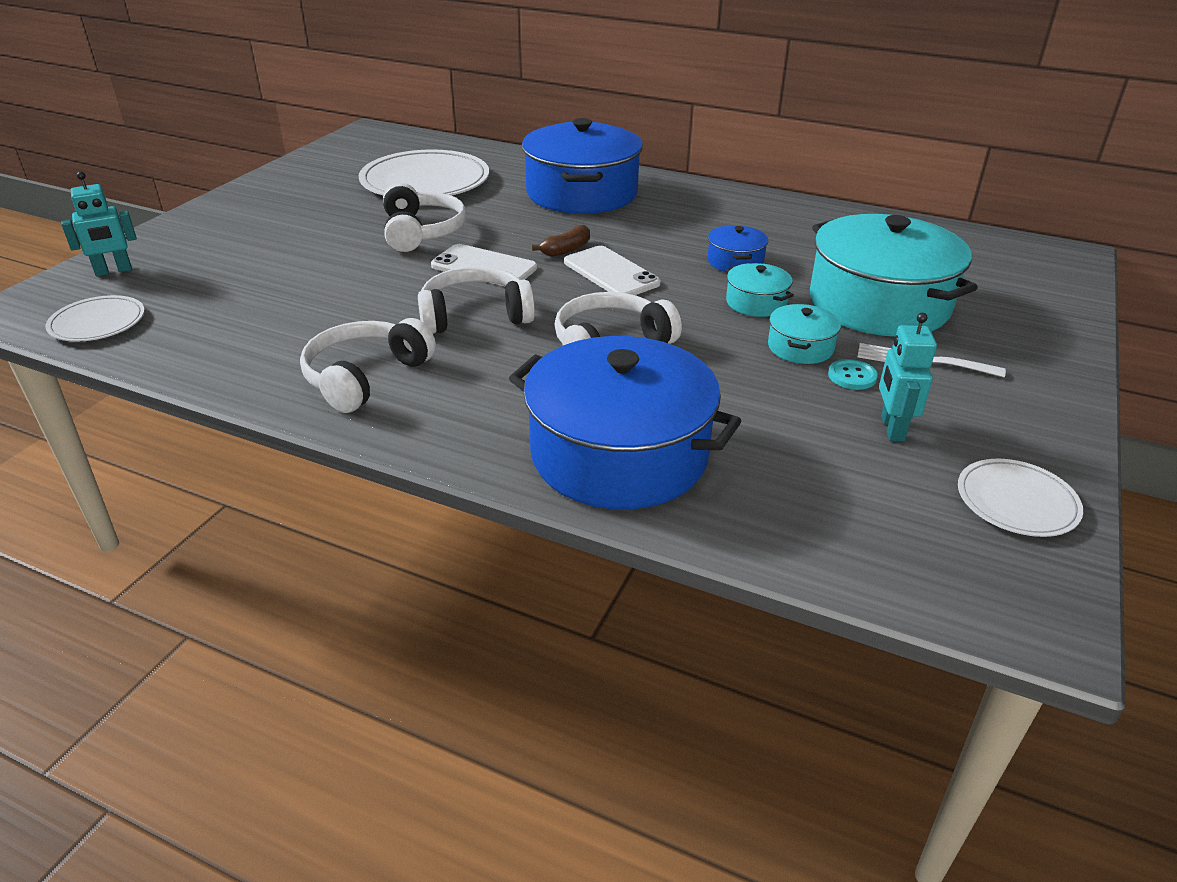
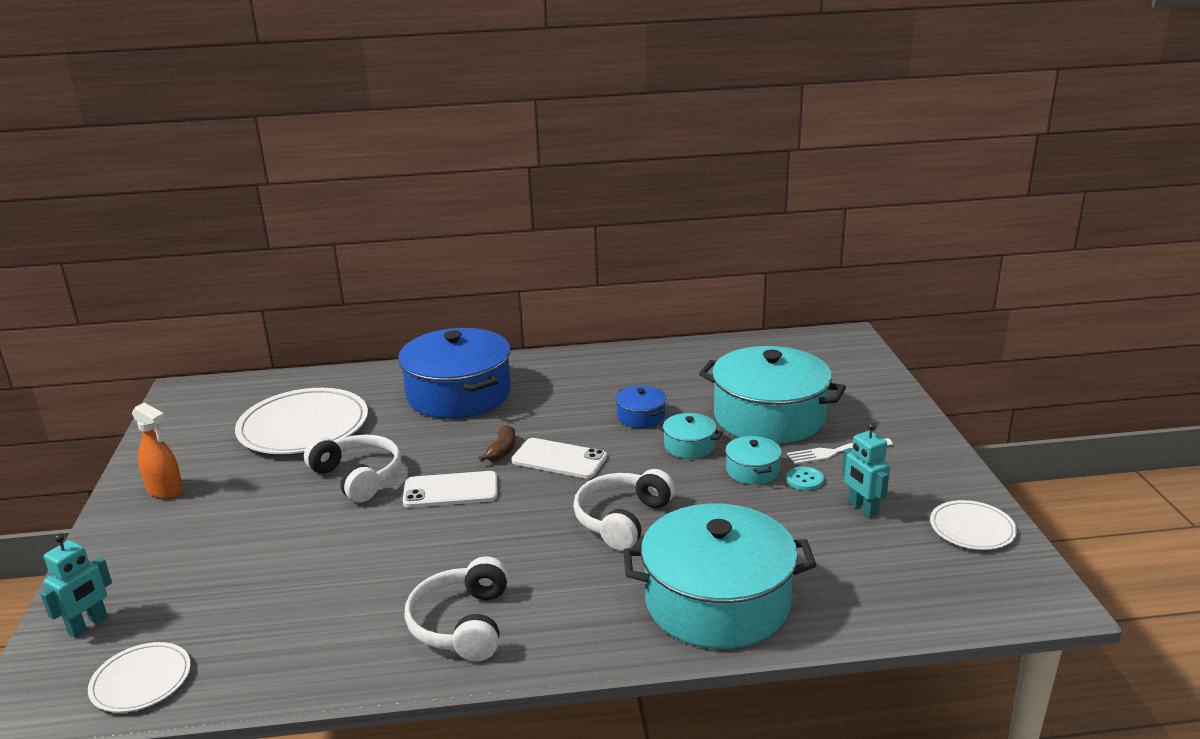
camera: 30 degrees left, 10 degrees down
white headphones [418,266,535,334] -> none
blue pot [509,336,741,510] -> turquoise pot [623,504,816,649]
none -> orange spray bottle [132,403,183,499]

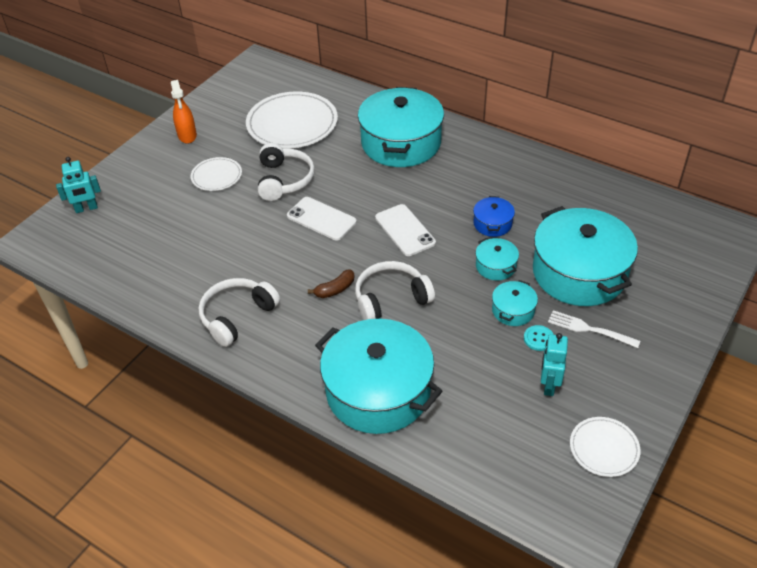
camera: 40 degrees right, 20 degrees up
white plate [88,642,191,713] -> white plate moved to [191,157,242,191]
blue pot [398,328,511,419] -> turquoise pot [358,87,444,167]
brown banana [479,425,516,462] -> brown banana moved to [308,269,354,298]

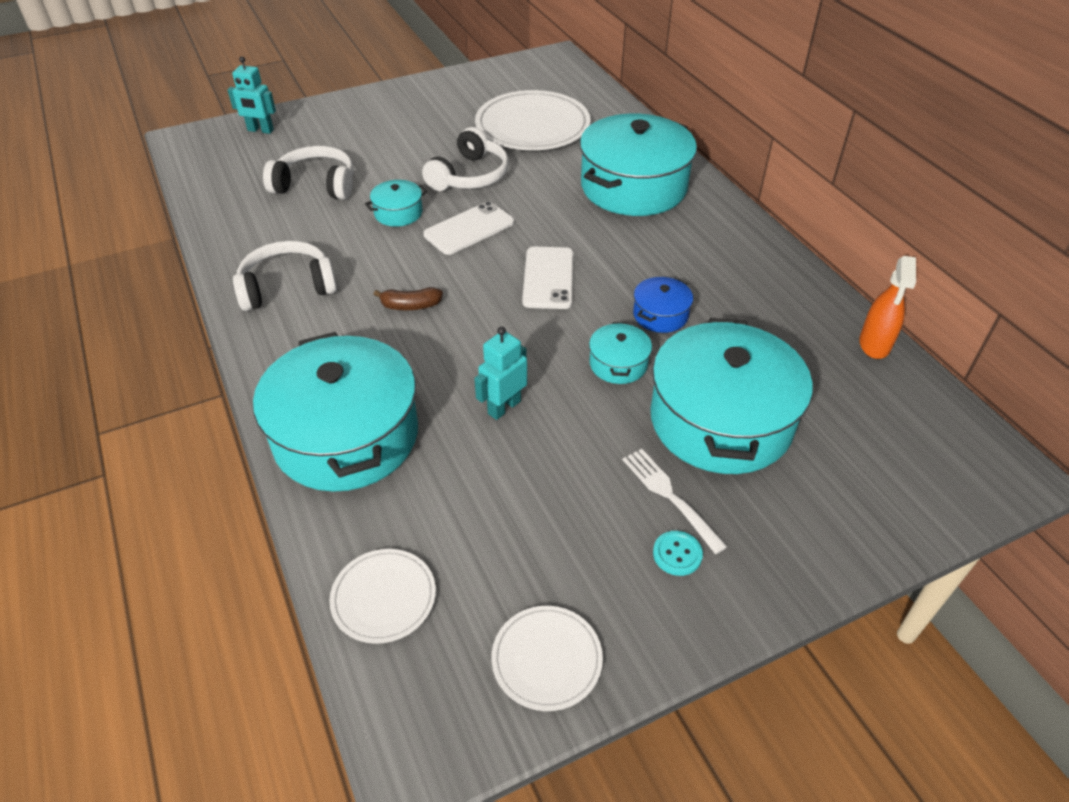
camera: 30 degrees right, 0 degrees up
orange spray bottle [171,80,197,144] -> orange spray bottle moved to [859,256,916,359]
white plate [191,157,242,191] -> white plate moved to [329,549,436,644]
white phone [287,197,357,241] -> white phone turned 75 degrees clockwise [423,201,514,255]
white headphones [355,261,435,320] -> white headphones moved to [263,146,354,200]
turquoise pot [492,280,538,326] -> turquoise pot moved to [365,180,427,227]
turquoise button [524,325,554,351] -> turquoise button moved to [653,531,703,576]
turquoise robot [541,333,568,396] -> turquoise robot moved to [474,327,527,420]

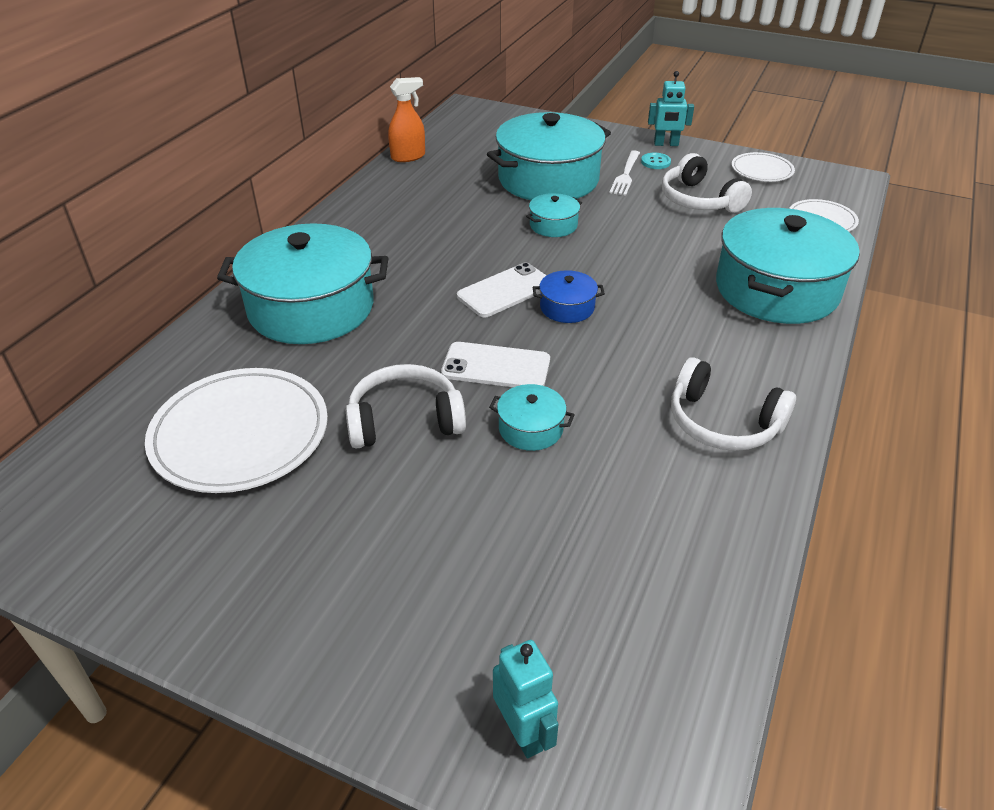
camera: 130 degrees left, 5 degrees down
white headphones [263,146,354,200] -> white headphones moved to [662,153,752,213]
brown banana [374,287,443,310] -> none
turquoise robot [474,327,527,420] -> turquoise robot moved to [648,71,694,146]
blue pot [633,277,693,333] -> blue pot moved to [533,270,605,323]

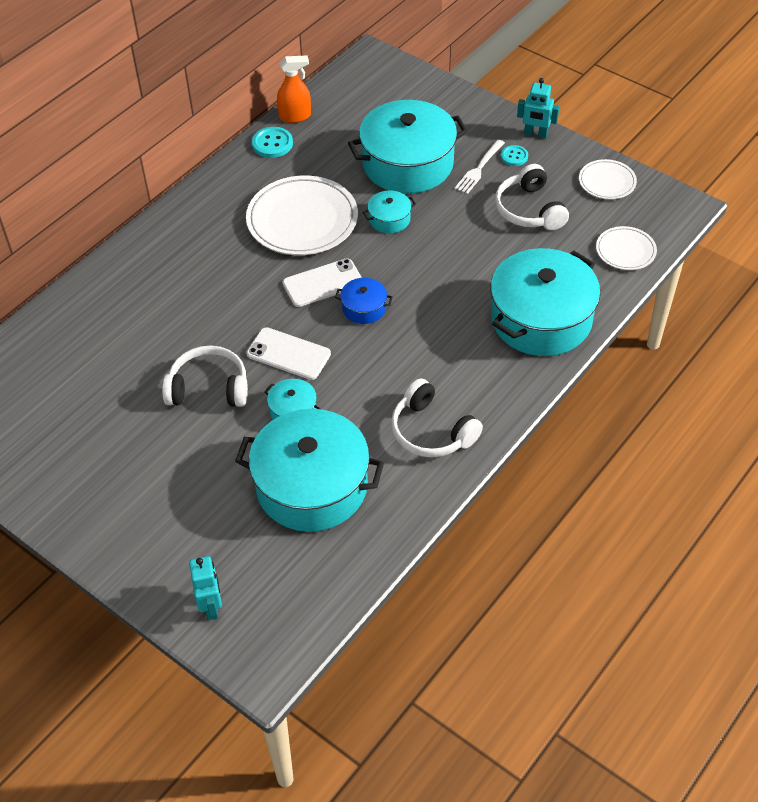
camera: 15 degrees right, 10 degrees up
white plate [145,368,328,493] -> white plate moved to [246,175,358,255]
turquoise pot [217,223,388,344] -> turquoise pot moved to [235,409,384,532]
none -> turquoise button [252,127,293,158]

